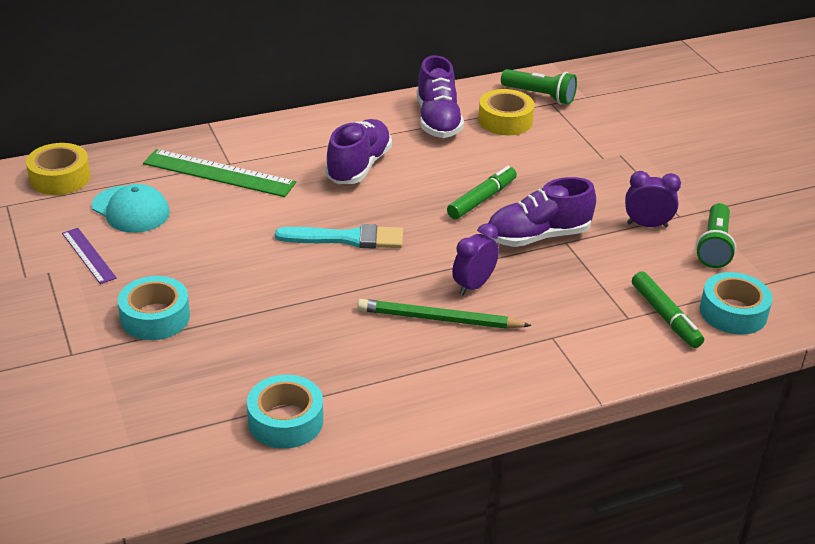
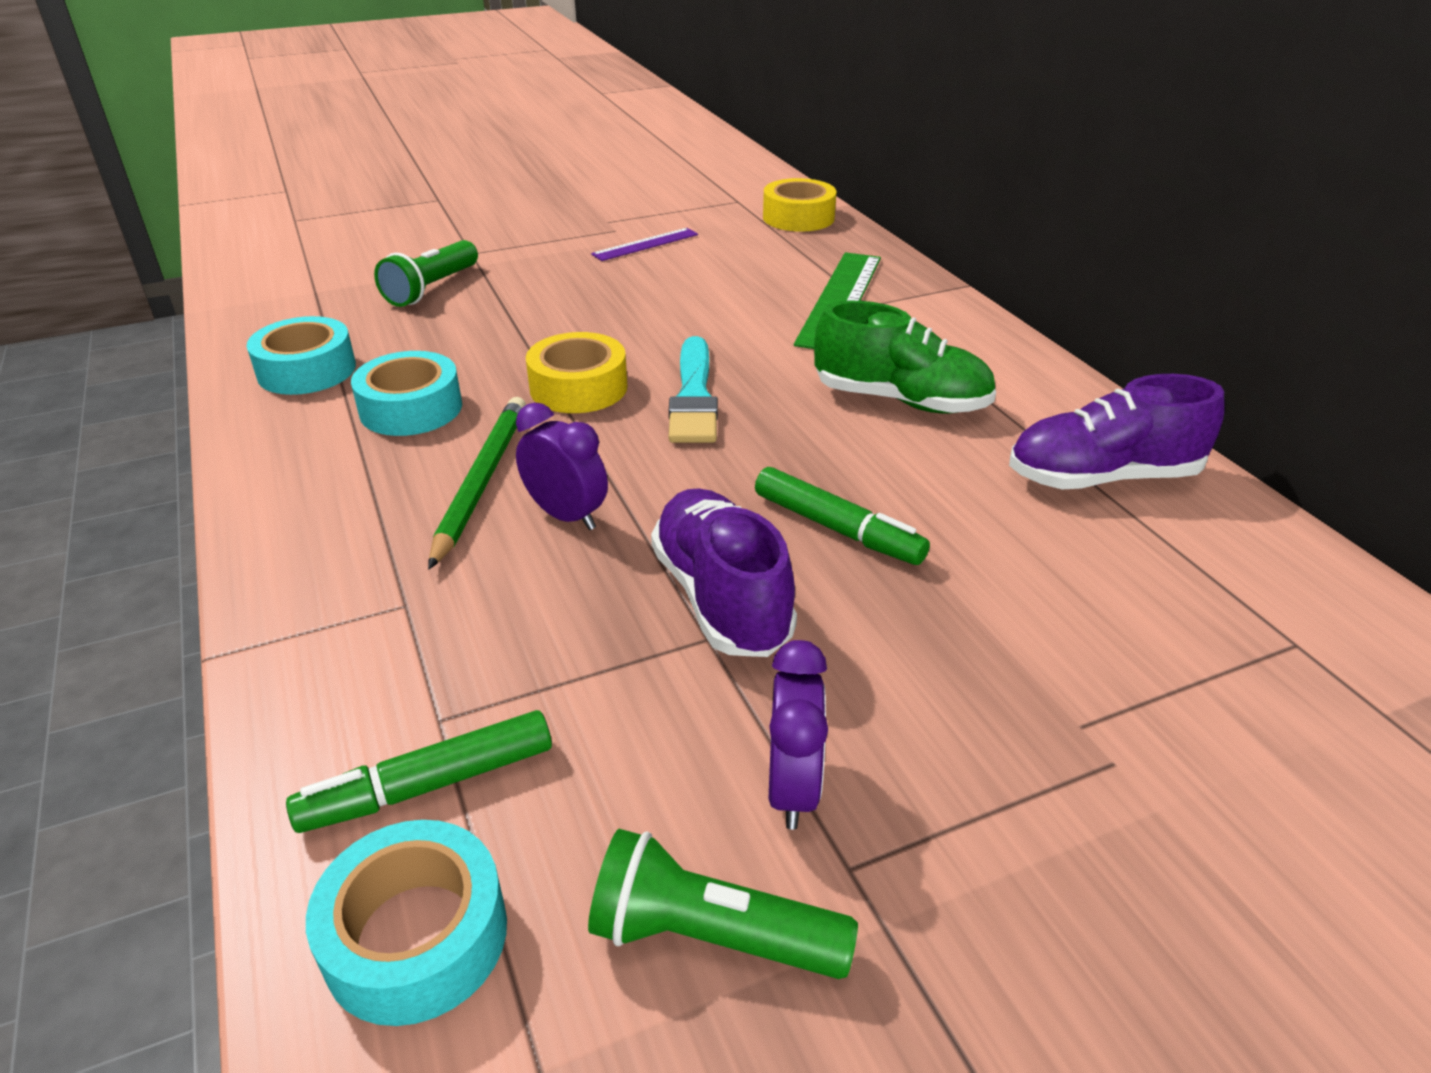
camera: 90 degrees right, 0 degrees up
turquoise cap [92,184,170,233] -> none
turquoise tape [118,276,190,340] -> turquoise tape moved to [351,351,462,436]
purple shoe [325,119,392,184] -> green shoe [814,301,996,414]
yellow tape [478,89,535,135] -> yellow tape moved to [526,332,628,413]
green flashlight [501,69,577,105] -> green flashlight moved to [374,240,478,307]

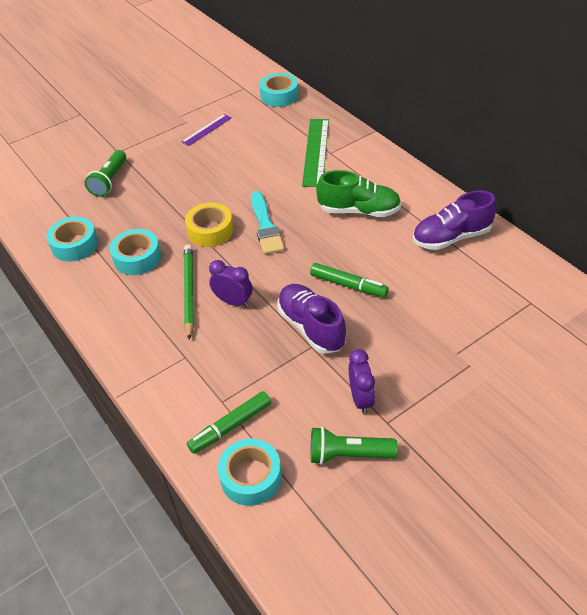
camera: 10 degrees left, 10 degrees up
yellow tape [763,178,837,232] -> turquoise tape [260,73,299,107]

